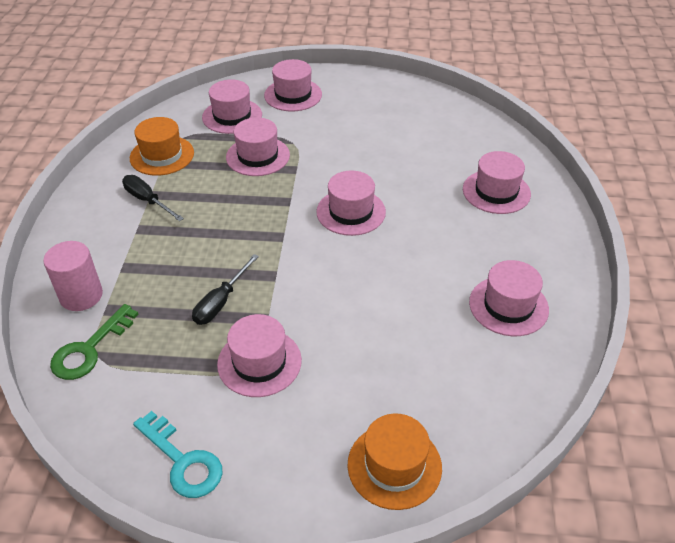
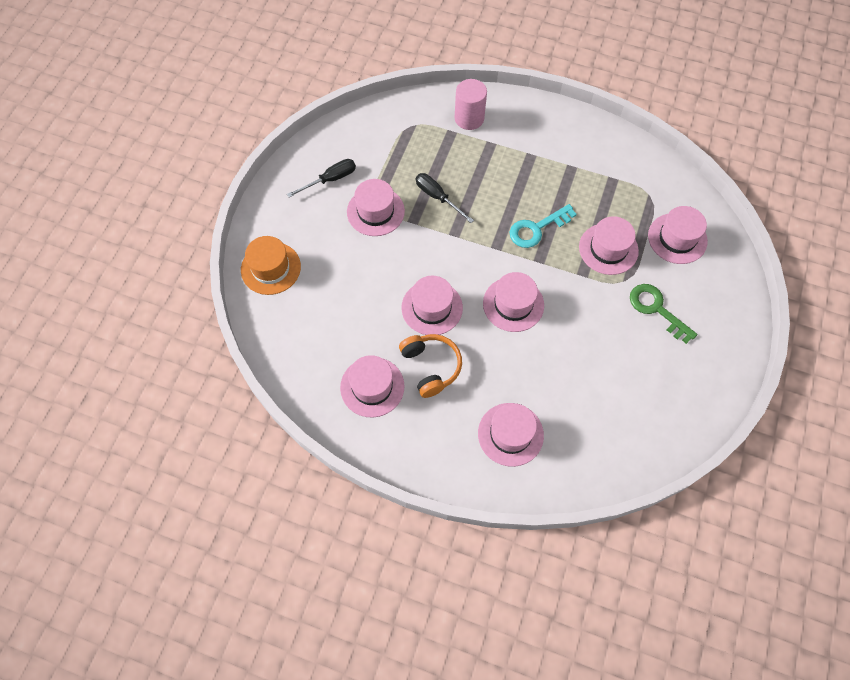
camera: 105 degrees right, 20 degrees up
green key [50,304,138,380] -> green key moved to [630,284,697,344]
black screwdriver [122,175,184,221] -> black screwdriver moved to [287,159,356,197]
orange hat [130,117,194,176] -> none
turquoise key [133,411,223,498] -> turquoise key moved to [510,204,577,248]
pink hat [264,59,322,111] -> pink hat moved to [401,276,463,335]
none -> orange headphones [399,334,462,398]

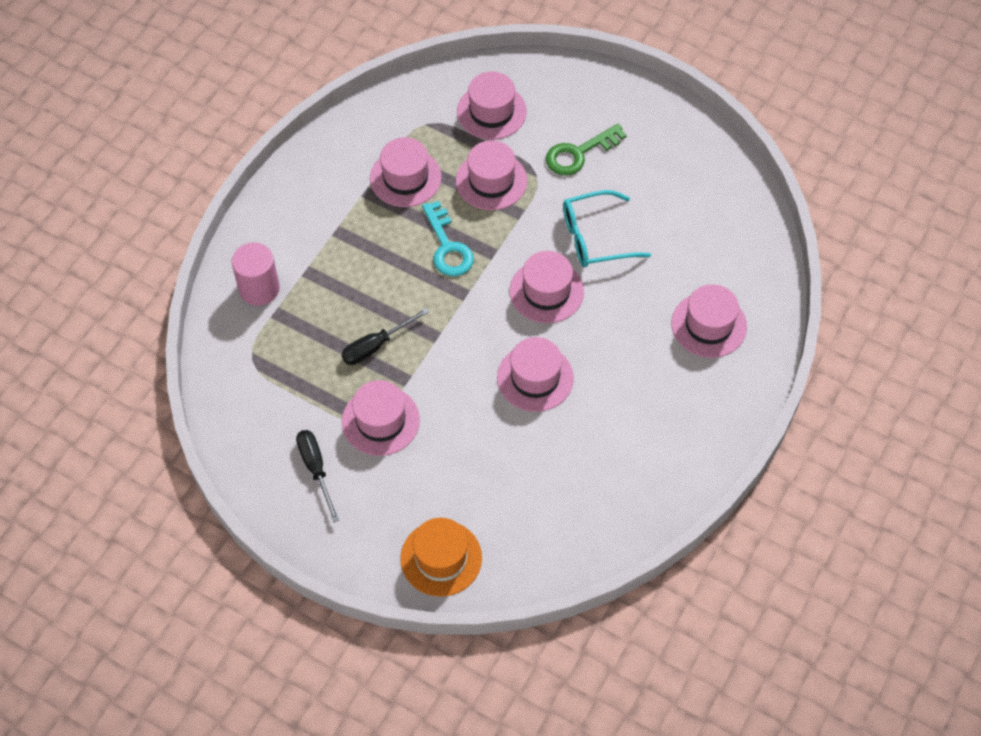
camera: 80 degrees left, 5 degrees down
pink hat [340,355,405,418] -> pink hat moved to [370,137,442,207]
orange headphones [399,334,462,398] -> none
none -> turquoise glasses [563,190,651,267]

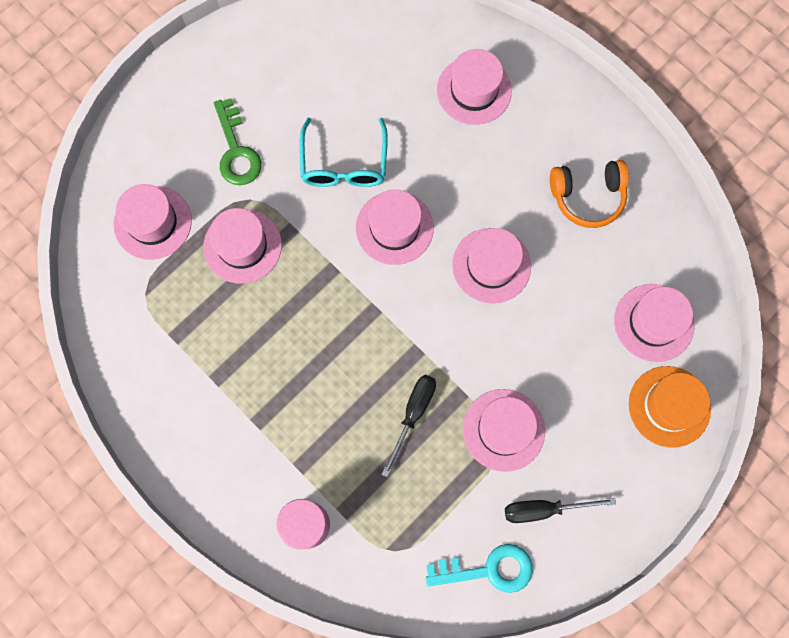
camera: 75 degrees left, 15 degrees up
black screwdriver [341,308,429,365] -> black screwdriver turned 135 degrees counterclockwise [382,375,436,477]
pink hat [370,137,442,207] -> pink hat moved to [614,284,695,362]
turquoise key [422,201,474,276] -> turquoise key moved to [426,544,533,593]
none -> orange headphones [550,160,629,228]

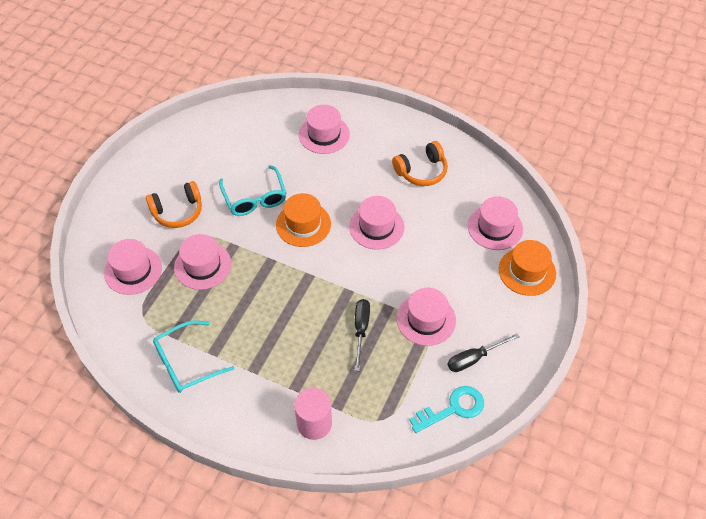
camera: 20 degrees left, 20 degrees down
green key [214,98,262,185] -> orange headphones [146,181,202,228]
pink hat [356,189,434,265] -> orange hat [276,193,331,247]
none -> turquoise glasses [153,320,235,393]

